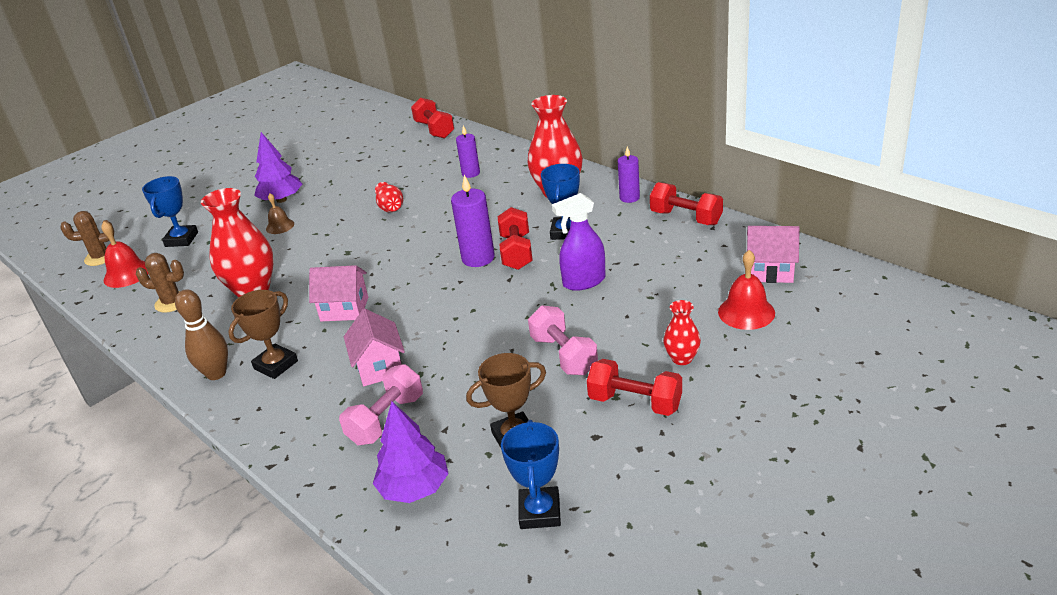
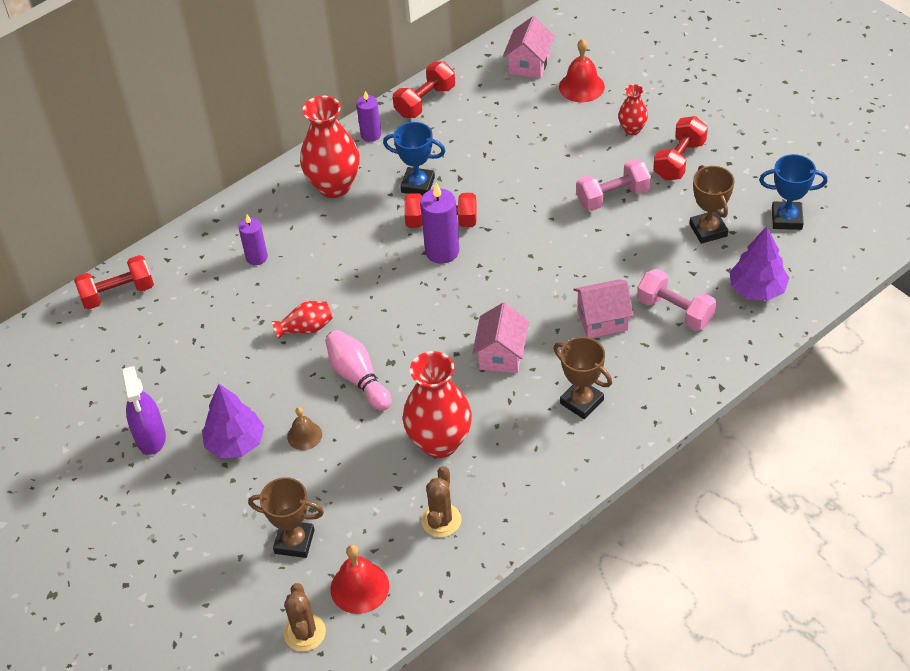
camera: 85 degrees left, 15 degrees up
blue trophy [142,176,198,247] -> brown trophy [248,477,324,558]
brown bowling pin [175,289,228,380] -> none
purple spray bottle [552,193,606,291] -> purple spray bottle moved to [121,366,166,455]
none -> pink bowling pin [325,330,392,411]

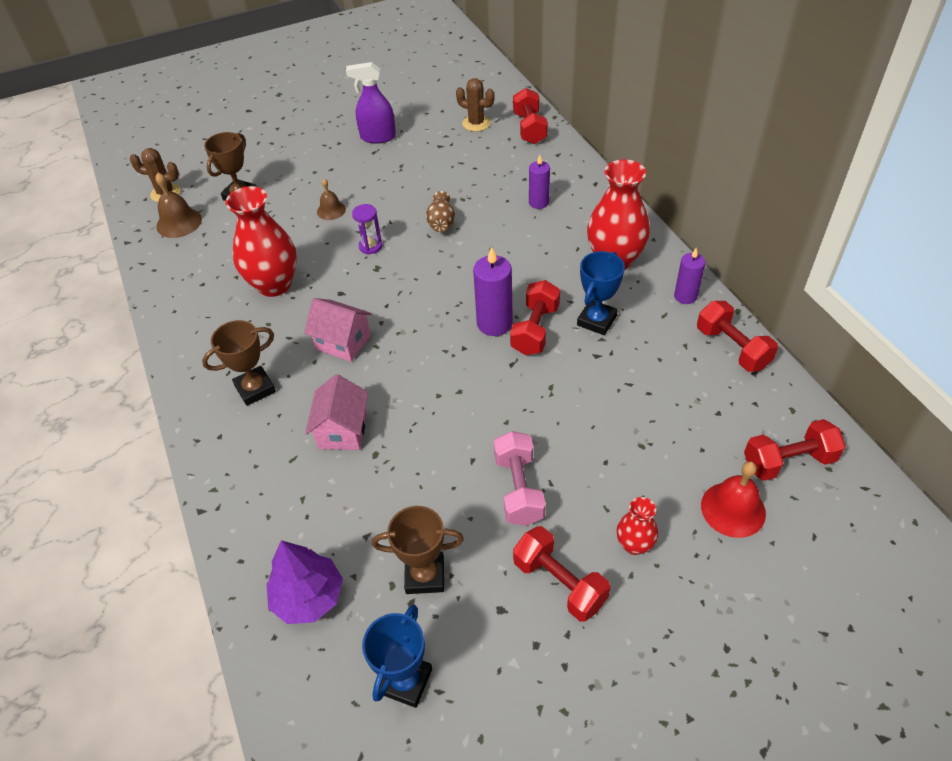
camera: 105 degrees right, 0 degrees up
purple tree [202,384,264,458] -> none
red vase [272,301,333,339] -> brown vase [426,191,455,232]
pink bowling pin [325,330,392,411] -> purple hourglass [352,204,382,254]
red bell [330,545,389,614] -> brown bell [155,173,202,238]
brown cactus [421,466,462,537] -> brown cactus moved to [456,78,494,132]
pink house [503,16,554,79] -> red dumbbell [744,419,846,481]
pink dumbbell [637,269,716,331] -> none

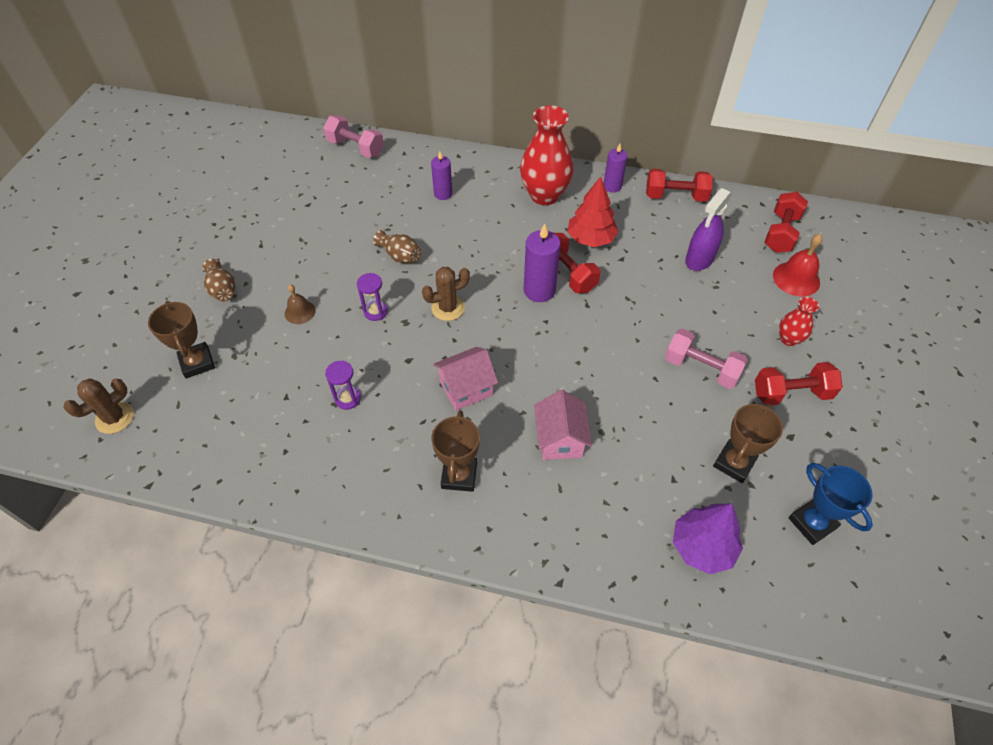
camera: 55 degrees left, 5 degrees up
brown bell [155,173,202,238] -> none
red vase [225,186,297,297] -> purple hourglass [325,360,361,410]
pink house [305,374,368,450] -> pink house turned 45 degrees clockwise [534,390,592,460]
purple spray bottle [346,62,396,143] -> purple spray bottle moved to [685,188,732,271]
brown cactus [456,78,494,132] -> brown cactus moved to [422,267,470,321]
red dumbbell [513,88,548,144] -> pink dumbbell [323,115,384,158]
blue trophy [577,251,625,335] -> red tree [567,176,619,247]
none -> brown vase [203,259,236,301]

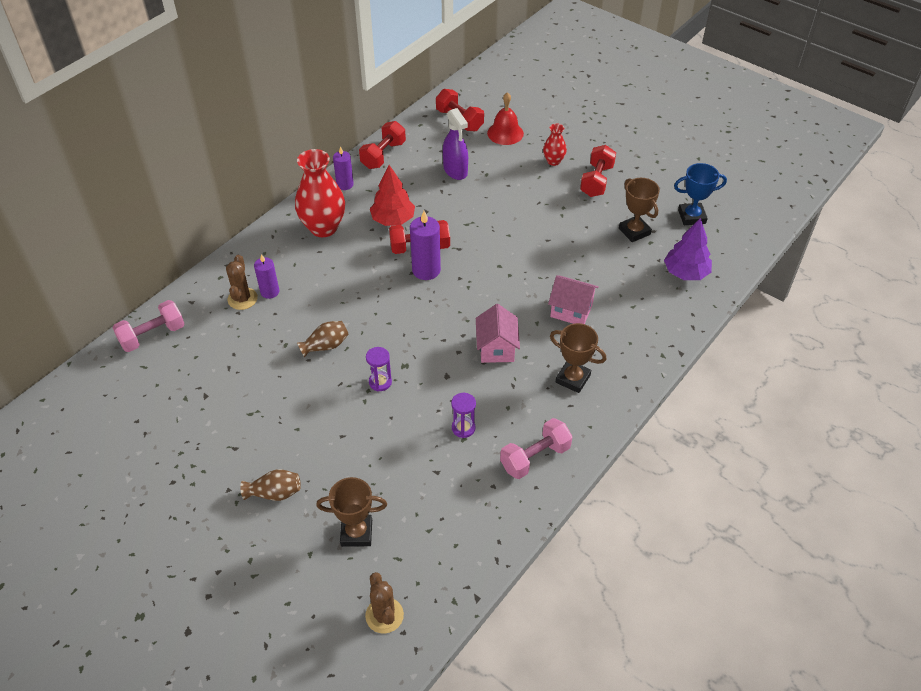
camera: 65 degrees left, 5 degrees down
brown bell [285,285,316,324] -> none
brown cactus [422,267,470,321] -> brown cactus moved to [226,255,258,310]
pink dumbbell [665,329,748,389] -> pink dumbbell moved to [500,418,573,479]

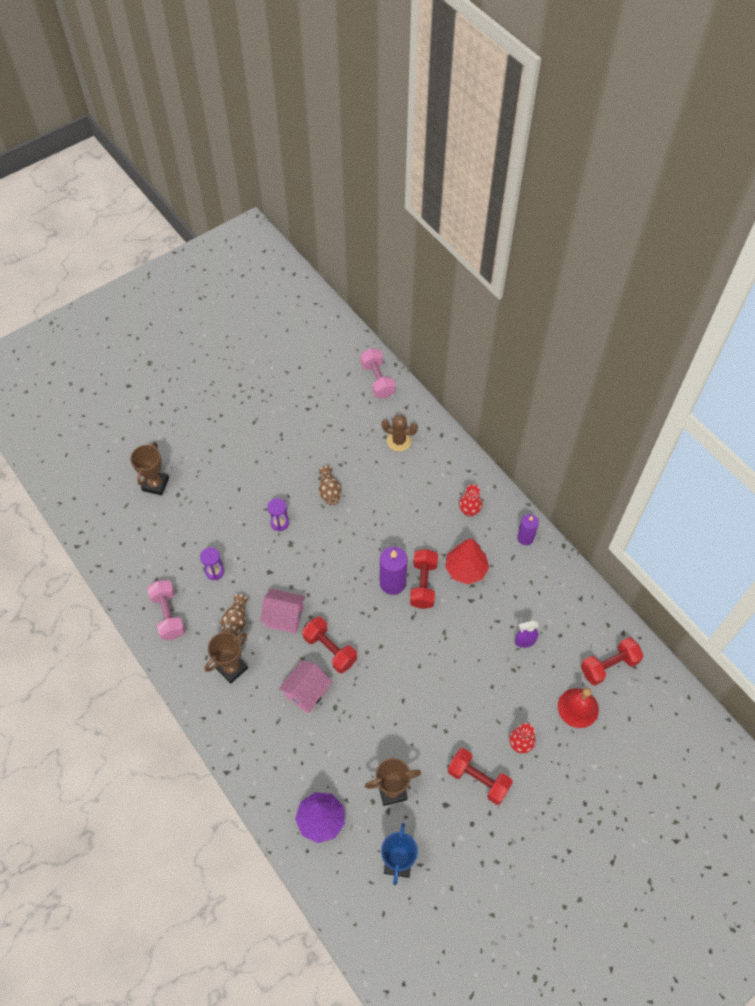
camera: 105 degrees right, 10 degrees up
brown vase [240,469,301,501] -> brown vase moved to [221,594,248,636]
purple candle [254,254,279,299] -> none
red vase [295,149,345,237] -> red vase [459,485,482,517], size x0.51
red dumbbell [359,121,406,169] -> red dumbbell moved to [302,617,357,673]
brown cactus [365,572,404,634] -> none
purple spray bottle [443,108,468,180] -> purple spray bottle [515,621,539,648], size x0.62

